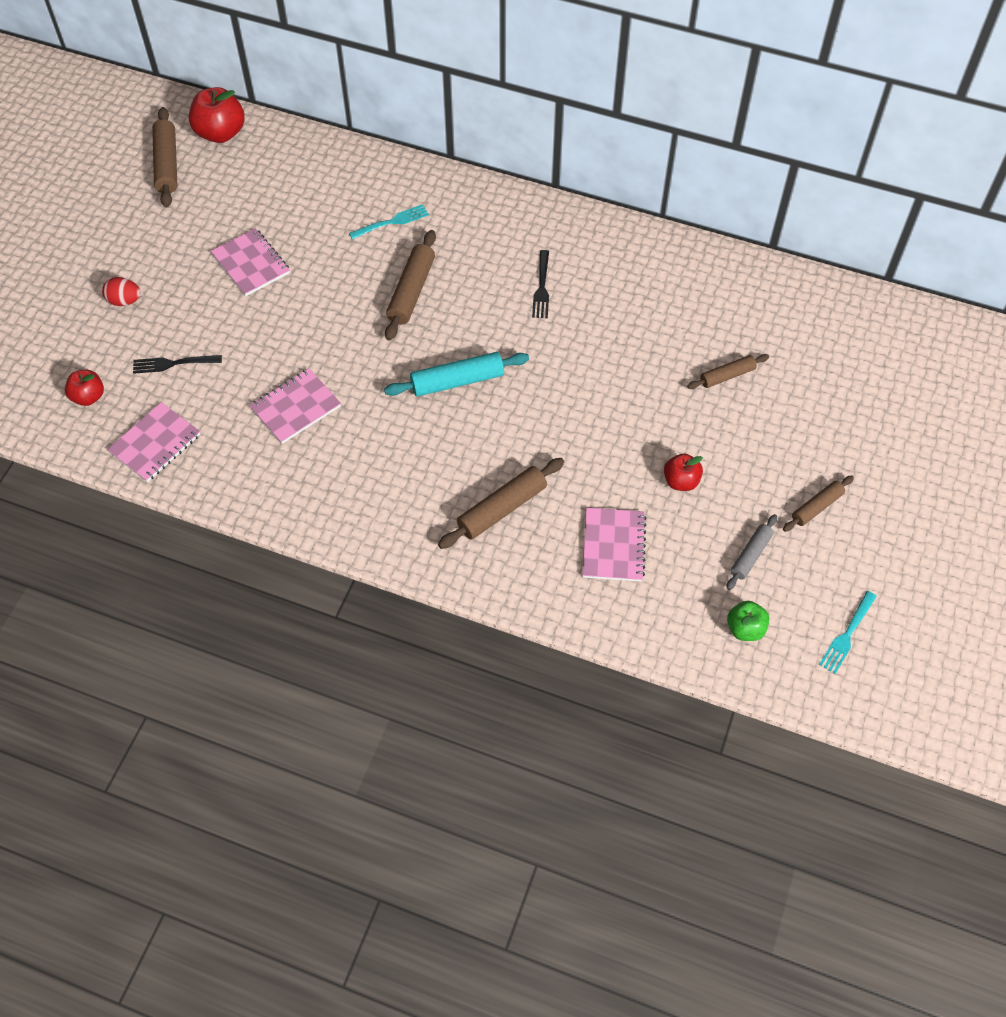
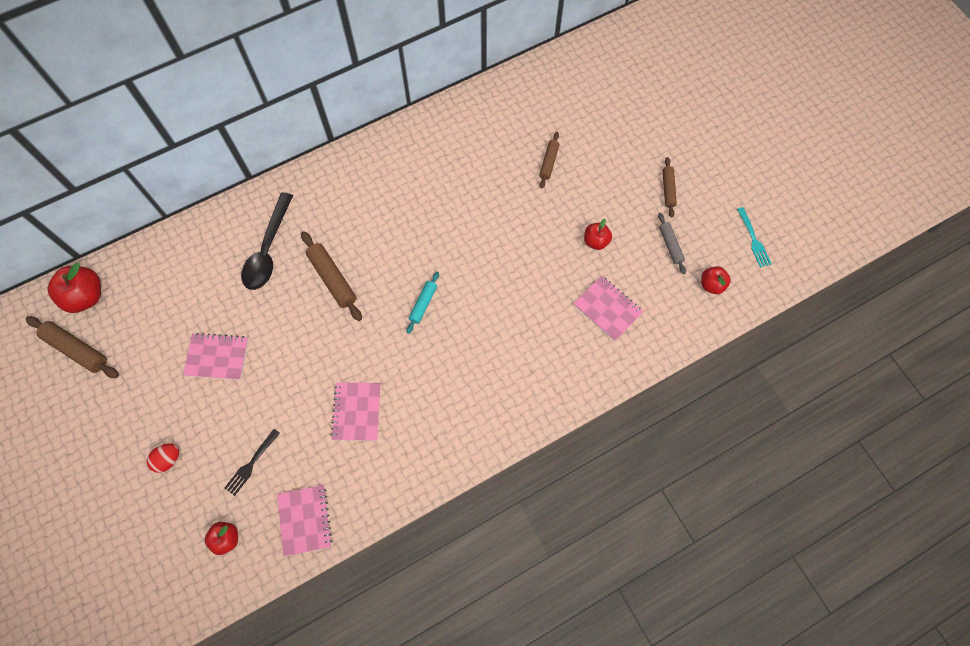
camera: 50 degrees left, 10 degrees up
turquoise fork [349,204,429,239] -> black spoon [241,192,293,290]
turquoise rolling pin [384,352,529,397] -> turquoise rolling pin [406,272,439,334], size x0.62
brown rolling pin [438,458,564,549] -> none
black fork [532,250,549,318] -> none
green apple [727,601,769,641] -> red apple [701,266,731,294]

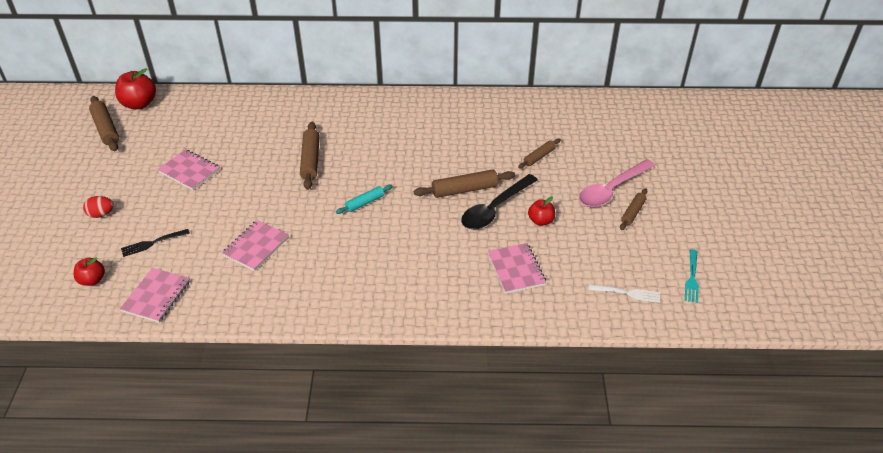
camera: 30 degrees right, 25 degrees down
black spoon [241,192,293,290] -> black spoon moved to [461,174,538,229]
grey rolling pin [658,213,686,274] -> none
red apple [701,266,731,294] -> white fork [589,284,660,303]
none -> brown rolling pin [414,170,515,198]
none -> pink spoon [579,159,655,207]

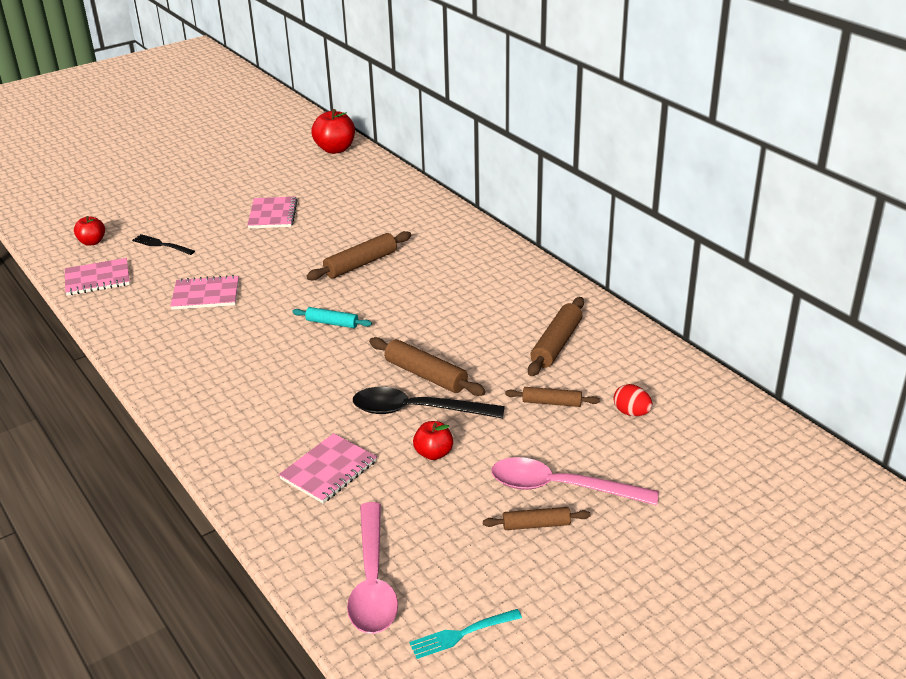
camera: 55 degrees right, 10 degrees down
red egg [83,196,114,218] -> red egg moved to [614,384,652,416]
brown rolling pin [89,96,119,151] -> brown rolling pin moved to [528,297,584,376]
white fork [589,284,660,303] -> pink spoon [347,502,398,634]

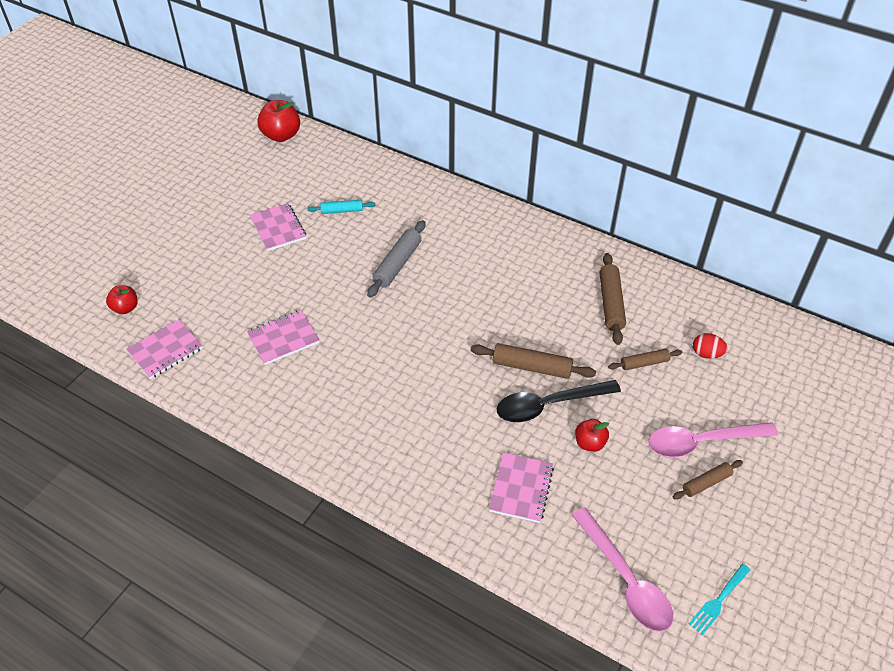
camera: 25 degrees left, 15 degrees up
black fork [132,234,195,255] -> none
turquoise rolling pin [292,307,372,328] -> turquoise rolling pin moved to [308,200,375,214]
brown rolling pin [306,231,411,280] -> grey rolling pin [367,220,426,298]

